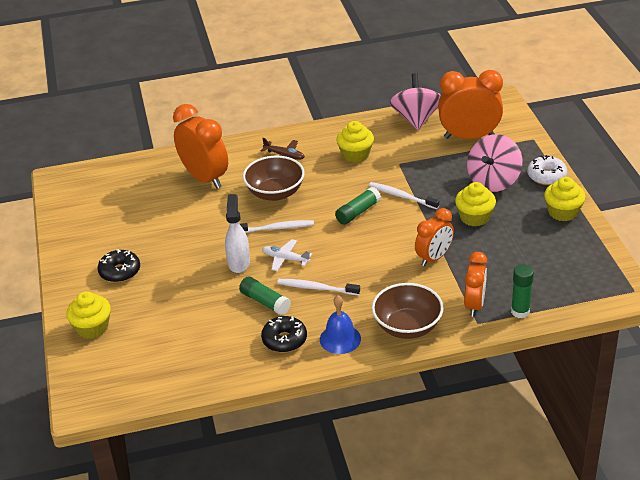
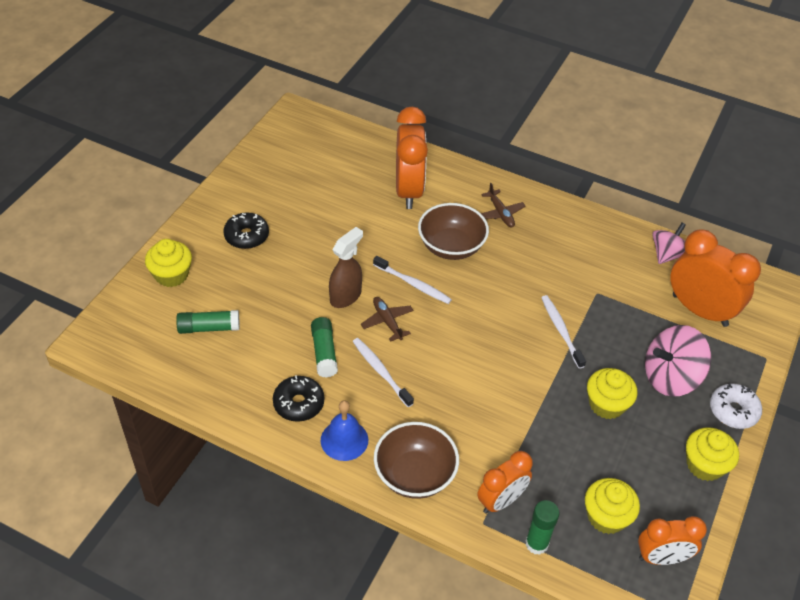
camera: 35 degrees right, 10 degrees up
white spray bottle [225,194,250,273] -> brown spray bottle [329,227,363,308]
white plane [262,239,312,271] -> brown plane [361,297,414,342]
green glue stick [335,187,381,225] -> green glue stick moved to [176,310,240,334]
yellow cupcake [336,121,374,163] -> yellow cupcake moved to [585,478,640,534]
pink spinning top [390,73,441,130] -> pink spinning top [652,223,686,264], size x0.66
orange clock [415,208,454,266] -> orange clock moved to [638,516,707,565]

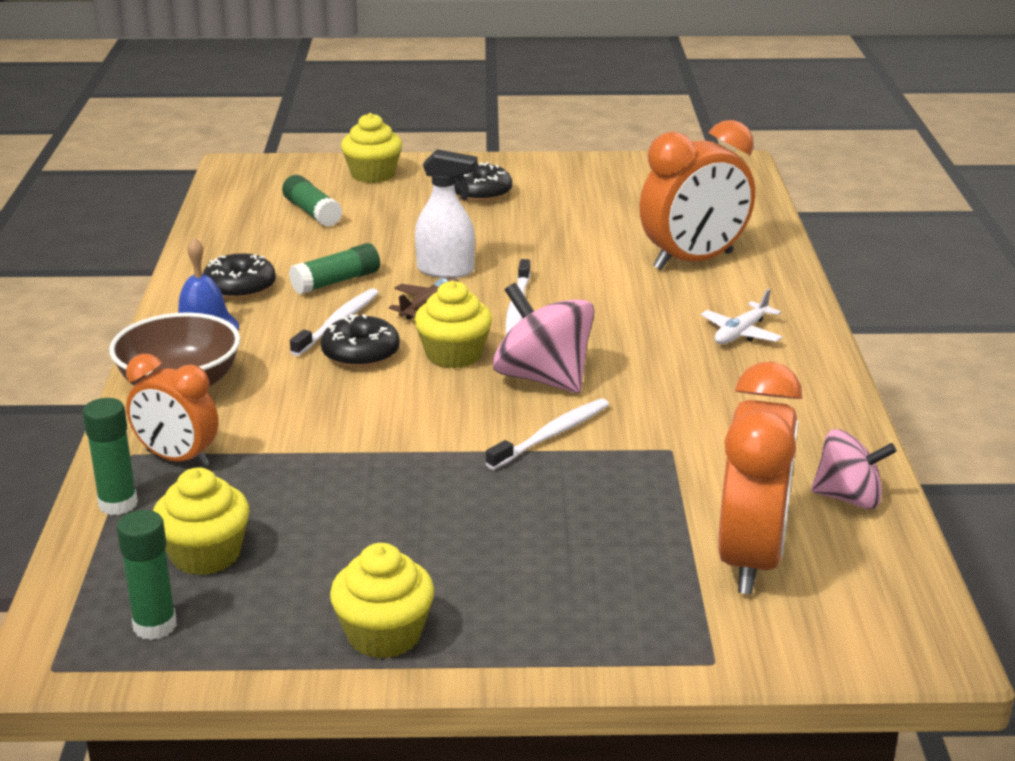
camera: 65 degrees right, 20 degrees down
brown spray bottle [329,227,363,308] -> white spray bottle [415,149,478,278]
brown bowl [418,203,489,260] -> none
brown plane [481,183,526,228] -> white plane [701,289,783,344]
yellow cupcake [587,368,637,419] -> yellow cupcake moved to [414,281,492,369]
orange clock [638,516,707,565] -> green glue stick [117,510,177,640]
pink spinning top [645,325,711,397] -> pink spinning top moved to [493,283,595,393]
white donut [710,383,762,429] -> none
none -> black donut [321,314,400,368]

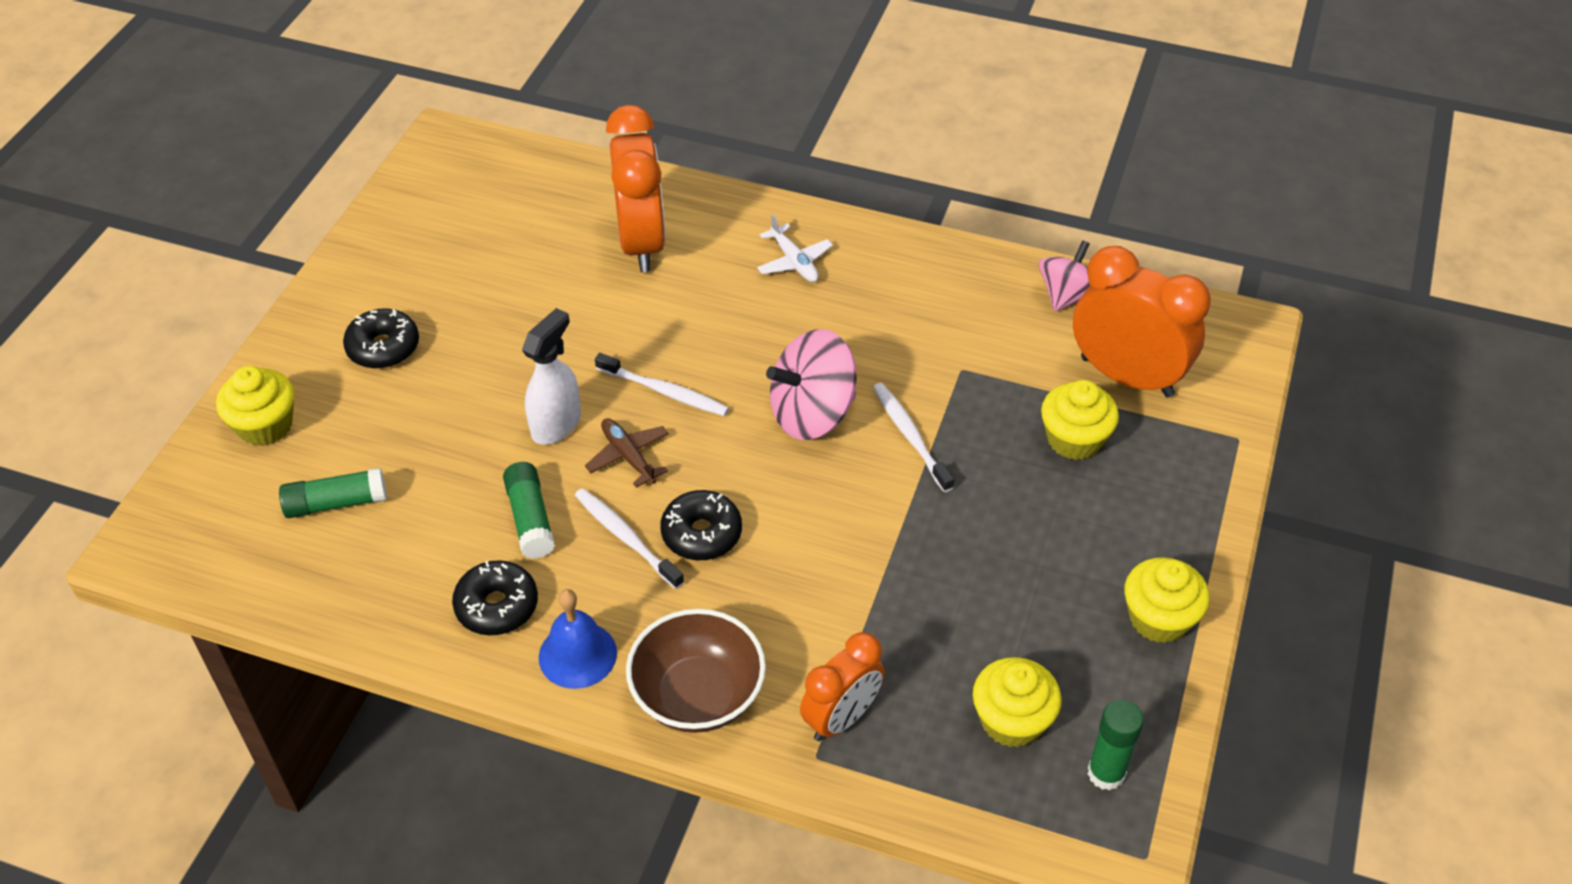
camera: 70 degrees left, 20 degrees up
green glue stick [83,398,138,515] -> none
yellow cupcake [414,281,492,369] -> yellow cupcake moved to [1041,380,1119,460]

